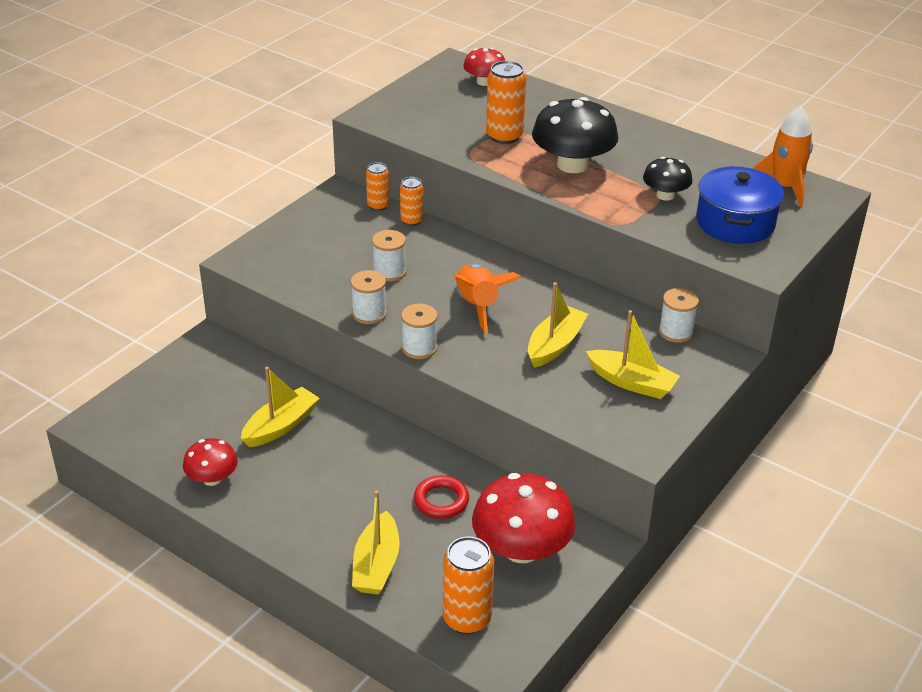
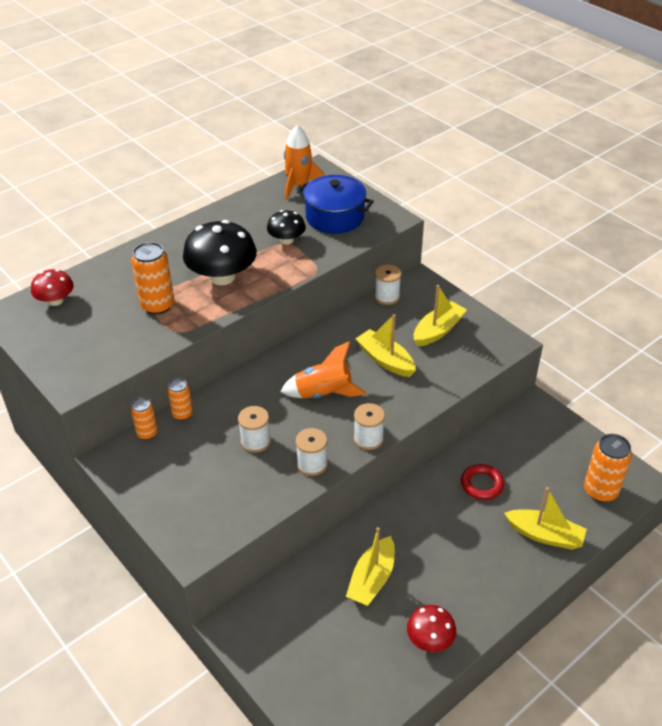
camera: 75 degrees left, 5 degrees up
yellow boat [241,367,320,447] -> yellow boat turned 120 degrees counterclockwise [346,527,395,606]
red mushroom [472,473,576,563] -> none

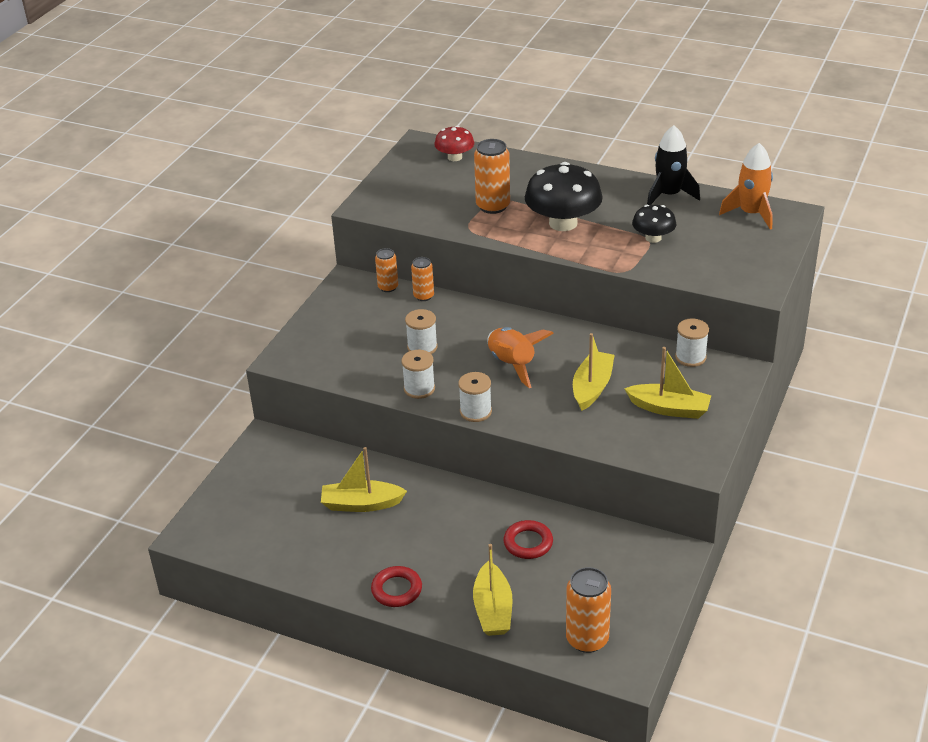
camera: 65 degrees right, 5 degrees down
blue pot [297,175,374,234] -> none
red mushroom [407,605,456,652] -> none
none -> red ring [371,566,422,607]
none -> black rocket [647,125,700,205]

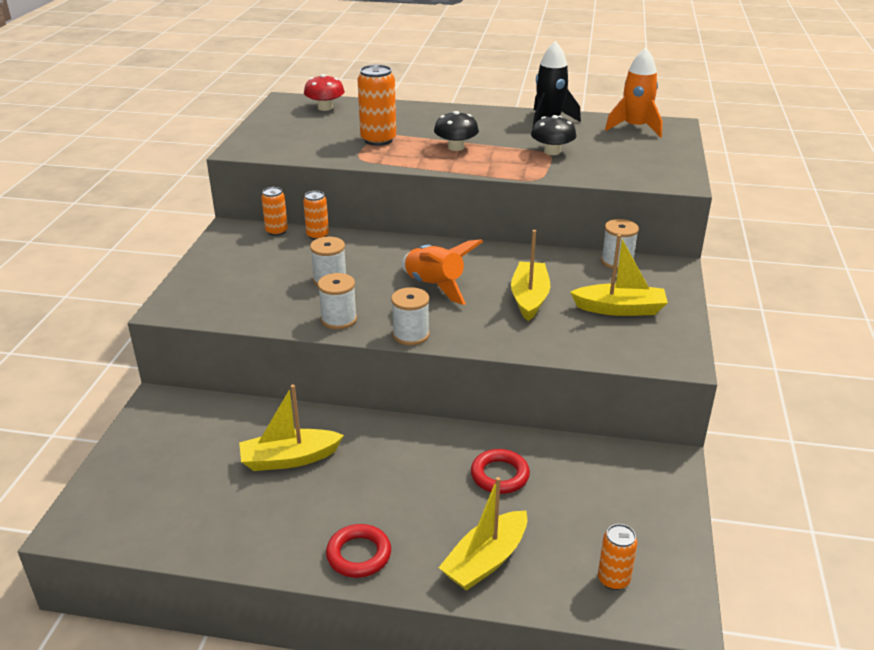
camera: 15 degrees left, 5 degrees down
yellow boat [473,544,513,636] -> yellow boat turned 60 degrees clockwise [438,477,527,591]
black mushroom [525,162,603,231] -> black mushroom [434,111,479,151], size x0.56
orange can [566,567,611,653] -> orange can [598,524,637,590], size x0.60

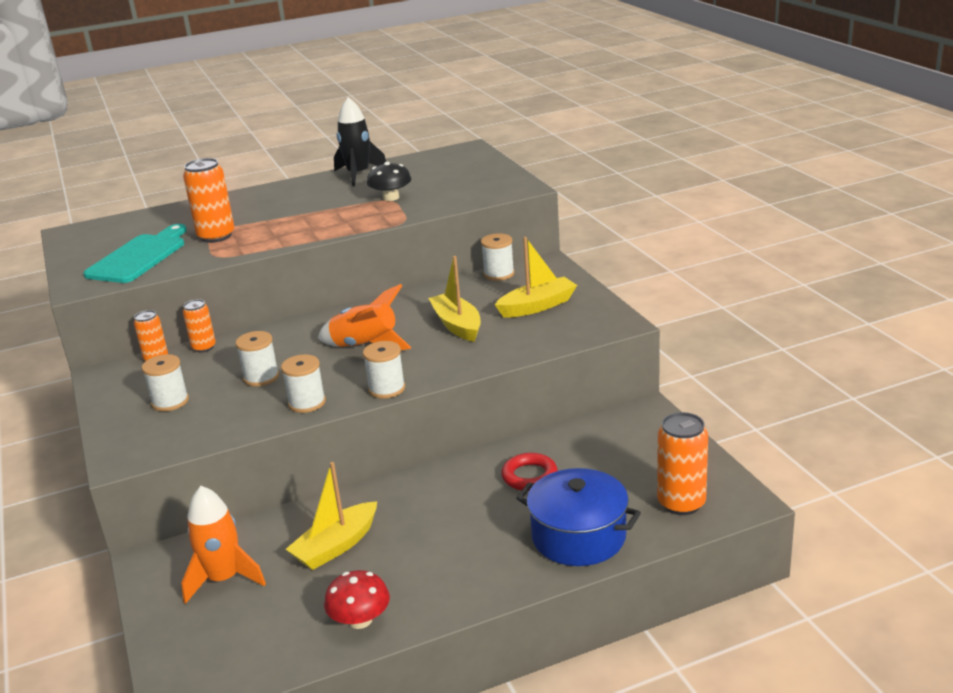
camera: 30 degrees left, 5 degrees down
red mushroom [304,74,345,111] -> red mushroom moved to [324,570,390,629]
red ring [326,524,391,578] -> none
black mushroom [434,111,479,151] -> none
yellow boat [438,477,527,591] -> blue pot [516,468,641,566]
orange can [598,524,637,590] -> orange can [657,412,708,515], size x1.66
orange rocket [605,48,662,138] -> orange rocket moved to [181,486,266,604]
none -> turquoise cutting board [83,224,187,283]
none -> white spool [142,354,189,412]

